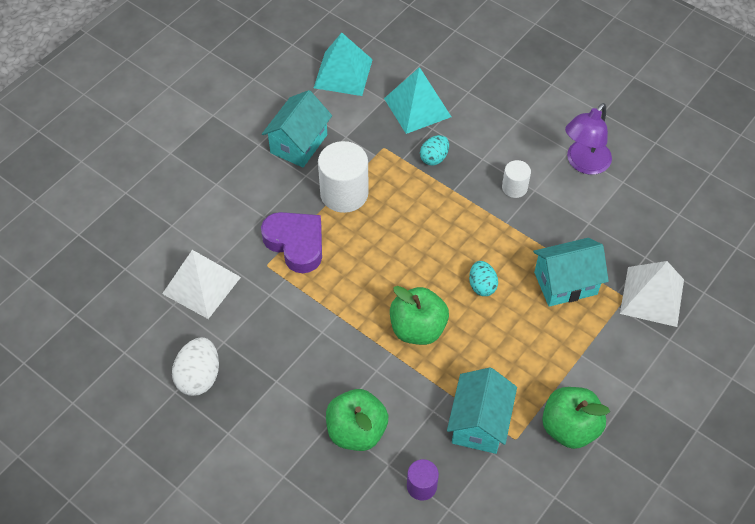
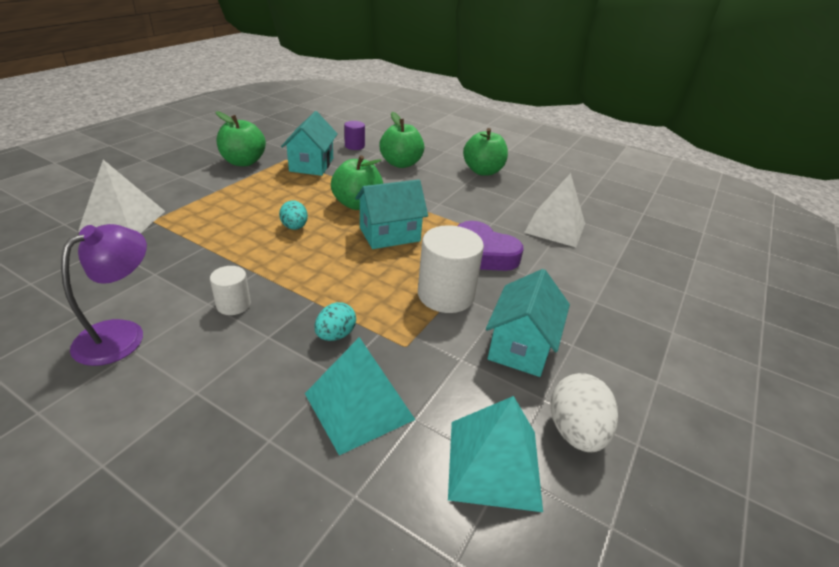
camera: 170 degrees right, 20 degrees down
white egg [172,337,219,396] -> white egg moved to [550,373,618,452]
turquoise house [533,238,609,307] -> turquoise house moved to [355,179,428,249]
none -> green apple [463,128,508,176]

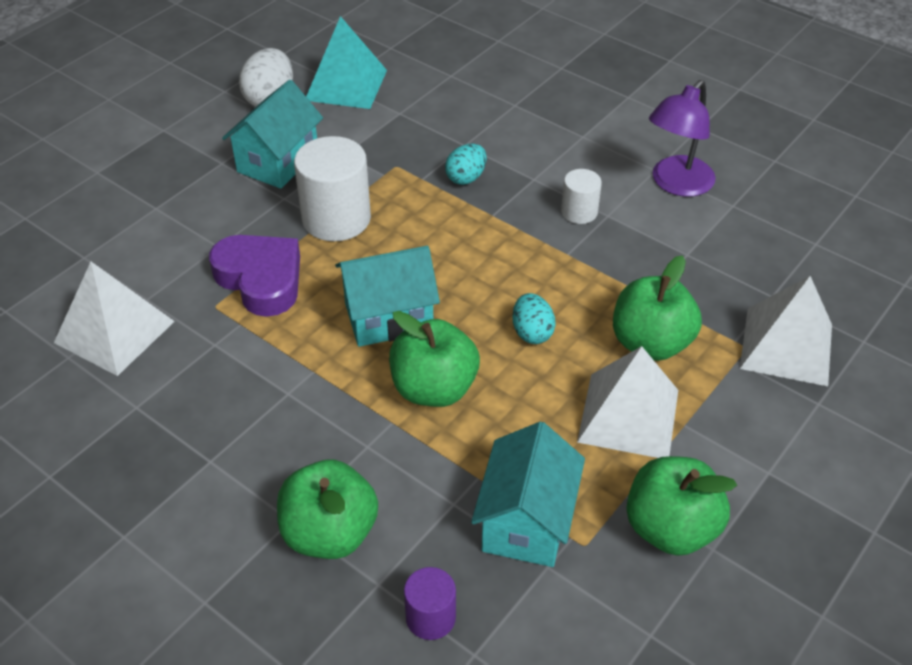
camera: 170 degrees left, 10 degrees up
turquoise pyramid [305,337,415,455] -> none
green apple [463,128,508,176] -> green apple moved to [613,255,702,361]
none -> white pyramid [577,346,678,458]

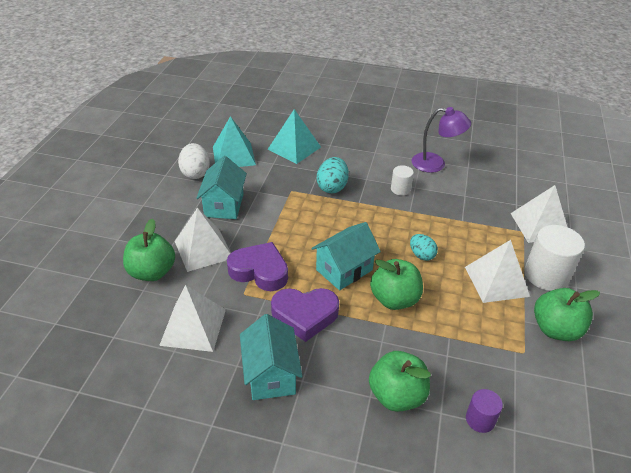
camera: 25 degrees left, 5 degrees down
white cylinder [294,136,371,241] -> white cylinder moved to [524,225,585,291]
turquoise egg [445,144,487,185] -> turquoise egg [317,157,349,193], size x1.52
turquoise house [471,422,585,567] -> turquoise house moved to [240,314,302,400]
green apple [613,255,702,361] -> green apple moved to [123,218,175,281]
purple lamp [649,80,716,197] -> purple lamp turned 90 degrees counterclockwise [412,107,471,173]
none -> white pyramid [175,208,231,272]
none -> turquoise pyramid [267,109,321,164]
none -> purple heart [271,288,339,342]

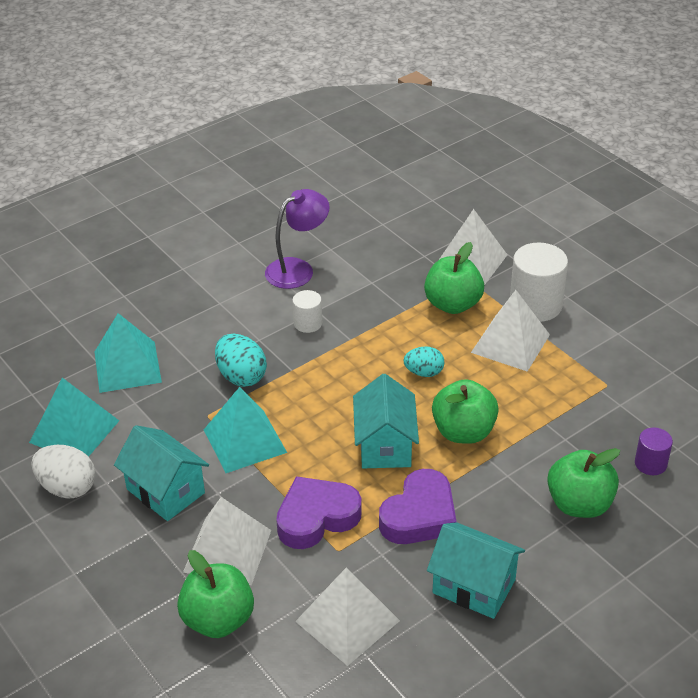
camera: 50 degrees left, 0 degrees up
green apple [534,288,600,341] -> green apple moved to [424,242,484,314]
none -> turquoise pyramid [204,387,287,473]

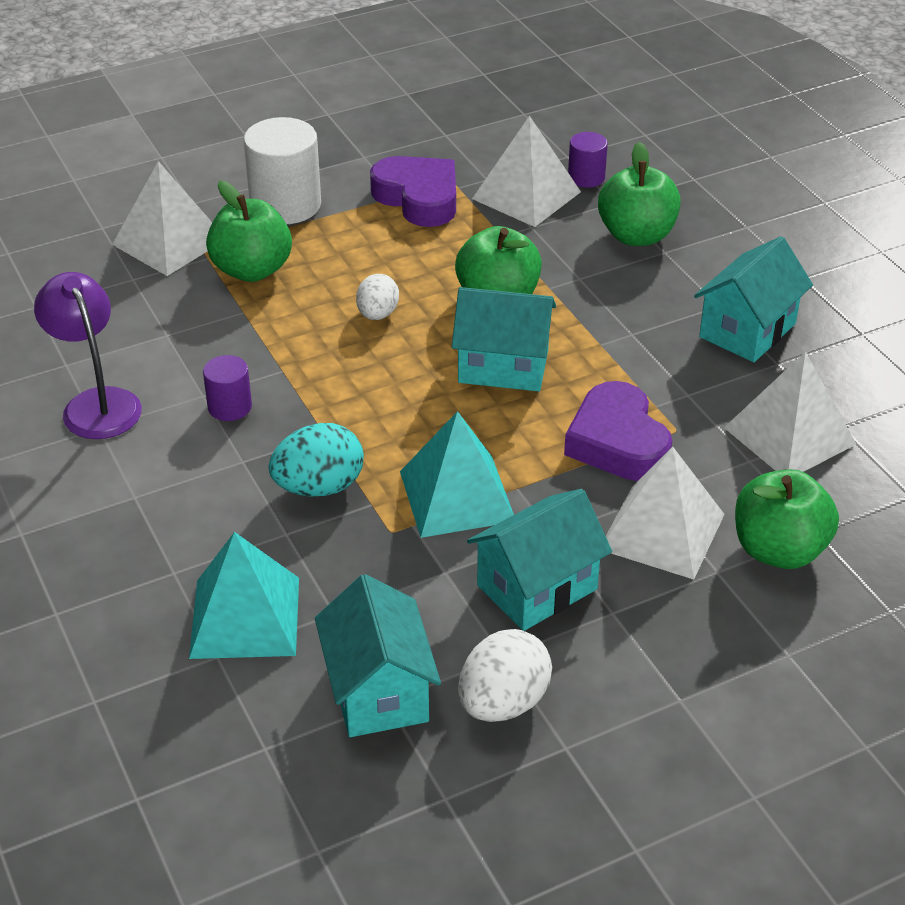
camera: 80 degrees left, 0 degrees up
turquoise pyramid [29,378,119,456] -> turquoise house [315,574,441,737]
white cylinder [292,290,322,333] -> purple cylinder [203,355,252,421]
purple heart [379,469,457,544] -> purple heart moved to [370,156,456,227]
turquoise egg [404,346,444,377] -> white egg [356,274,399,320]
white pyramid [471,290,550,372] -> white pyramid moved to [472,116,581,227]

